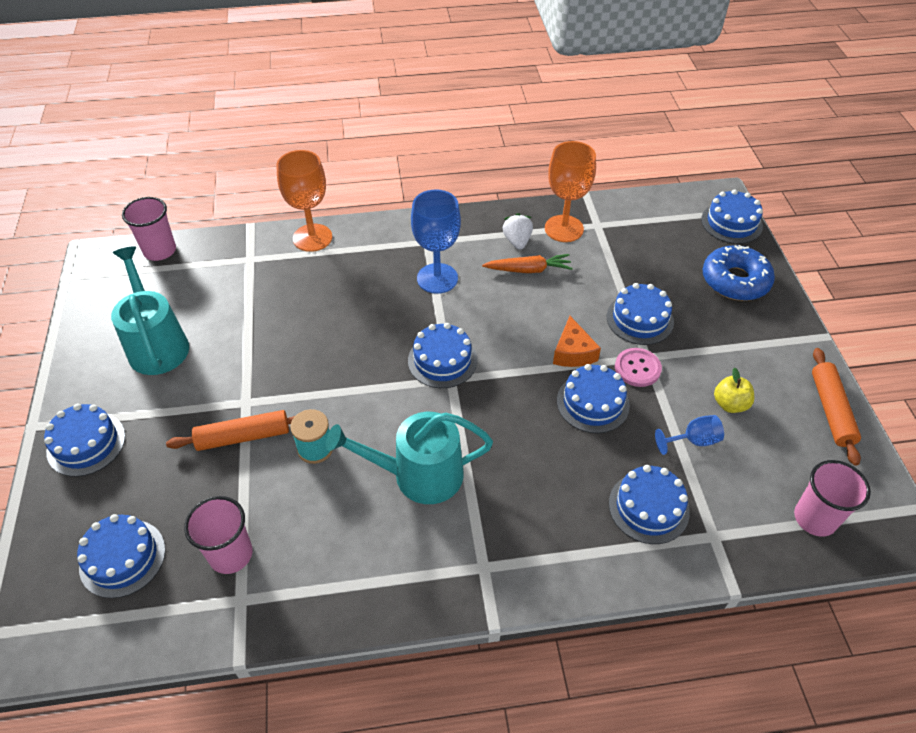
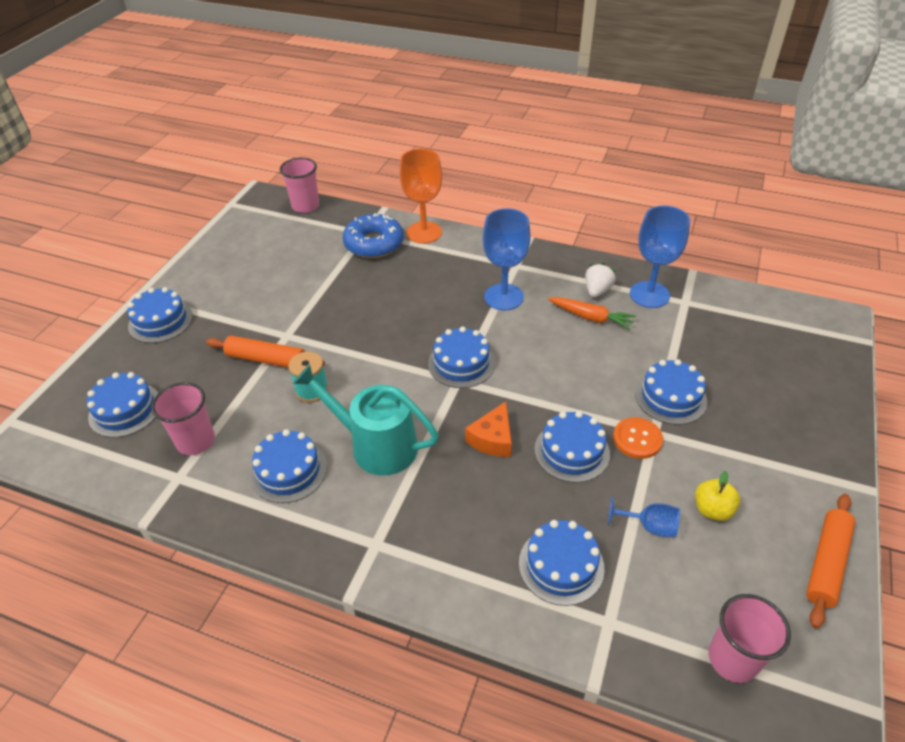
camera: 30 degrees right, 5 degrees down
turquoise watering can [111,246,189,375] -> none
orange goblet [545,141,596,242] -> blue goblet [630,206,690,308]
orange cheese [553,316,601,367] -> orange cheese moved to [465,401,512,457]
pink button [615,348,662,387] -> orange button [613,417,663,459]
blue cake [701,189,763,244] -> blue cake moved to [250,429,327,503]
blue donut [703,245,775,301] -> blue donut moved to [343,213,404,258]

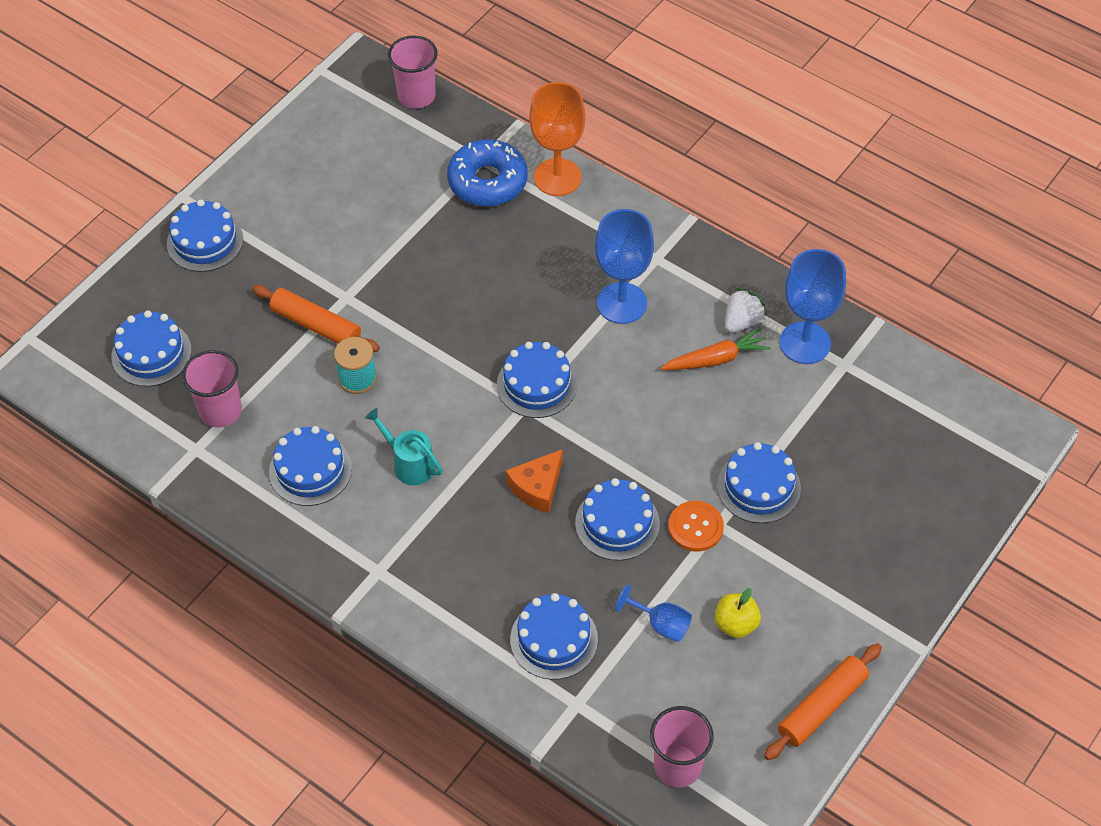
camera: 15 degrees right, 10 degrees up
turquoise watering can [293,364,439,476] -> turquoise watering can [365,408,443,485], size x0.57
orange carrot [548,297,636,330] -> orange carrot turned 60 degrees counterclockwise [661,328,771,370]

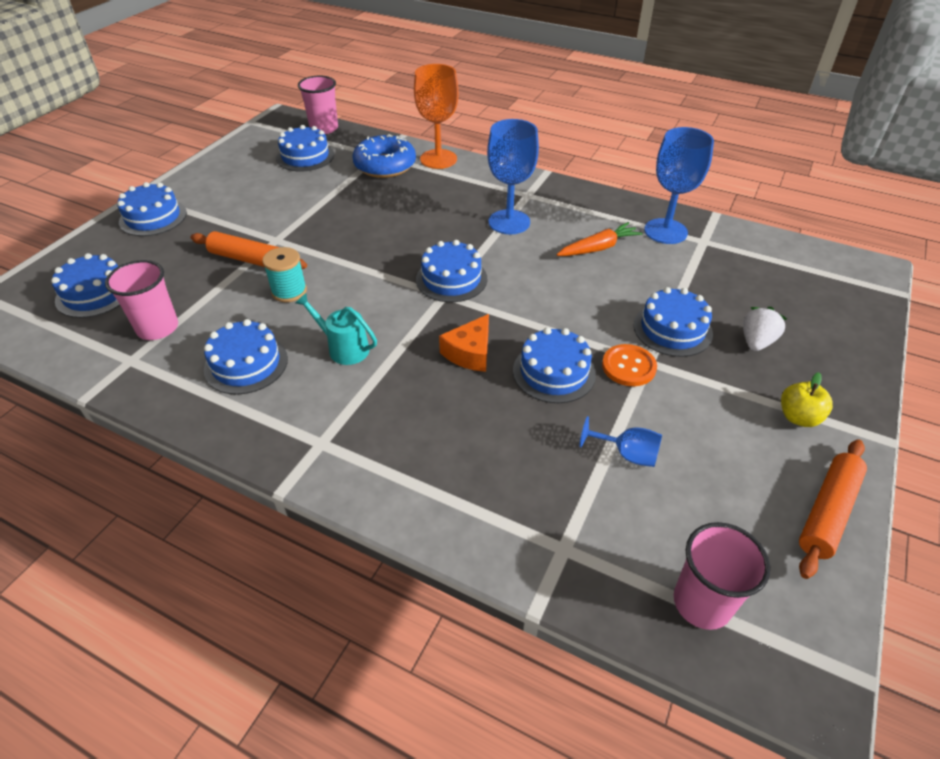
camera: 10 degrees left, 10 degrees down
blue cake [510,593,598,680] -> blue cake moved to [276,125,334,171]
yellow apple [715,588,761,638] -> yellow apple moved to [781,372,833,427]
white strawberry [725,288,766,333] -> white strawberry moved to [743,307,787,351]

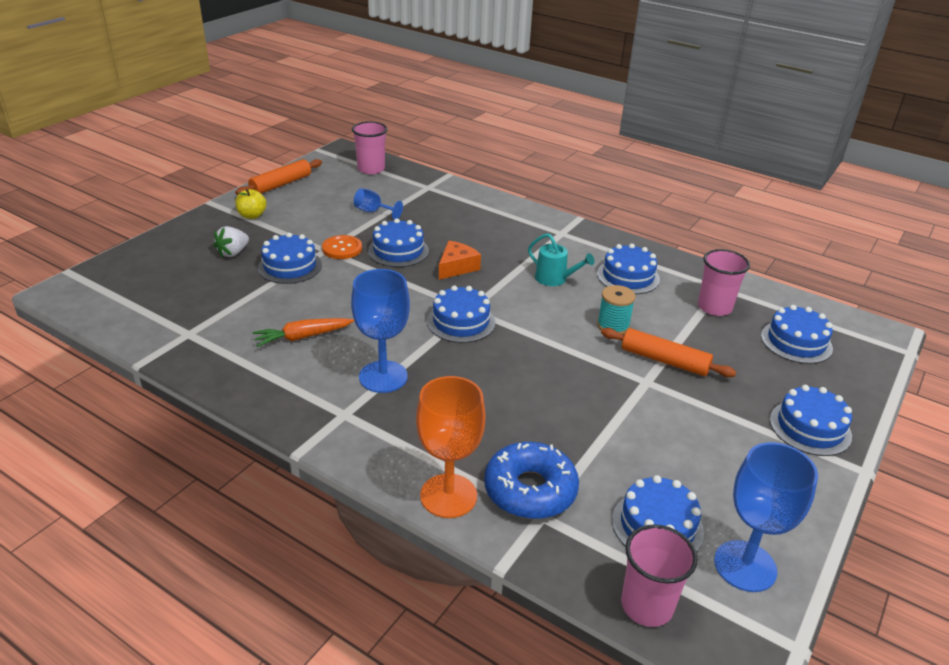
camera: 175 degrees left, 10 degrees down
blue goblet [644,127,714,244] -> blue goblet moved to [714,442,818,592]

